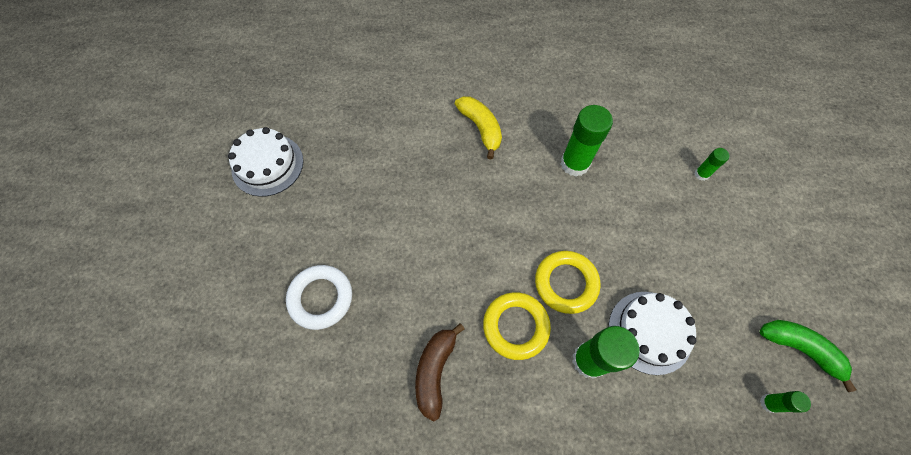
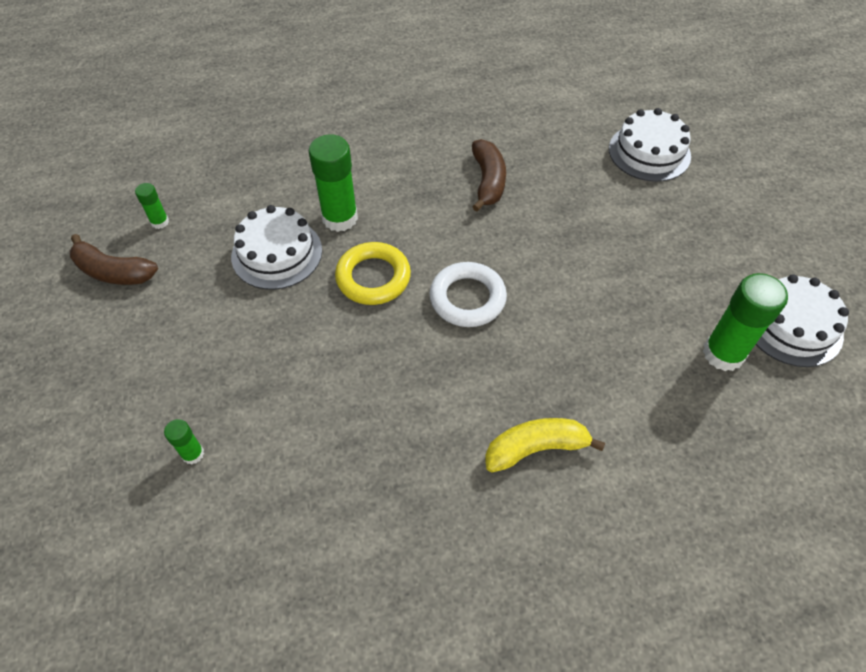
camera: 165 degrees right, 10 degrees down
white ring [286,265,352,330] -> white ring moved to [430,262,507,327]
yellow banana [455,96,502,159] -> yellow banana turned 120 degrees clockwise [485,418,605,473]
yellow ring [483,292,551,360] -> none
green glue stick [560,105,613,177] -> green glue stick moved to [703,273,788,371]
green banana [760,320,856,392] -> brown banana [70,234,158,285]
none -> white cake [609,108,691,182]

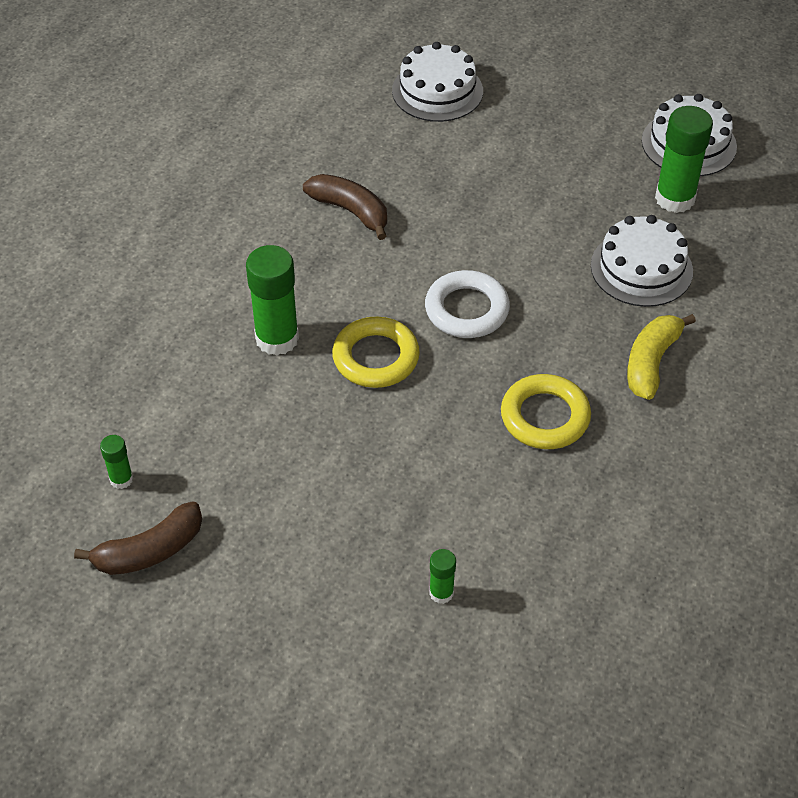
camera: 50 degrees left, 5 degrees down
white cake [231,205,322,290] -> white cake moved to [591,215,693,307]
none -> yellow ring [501,374,591,449]

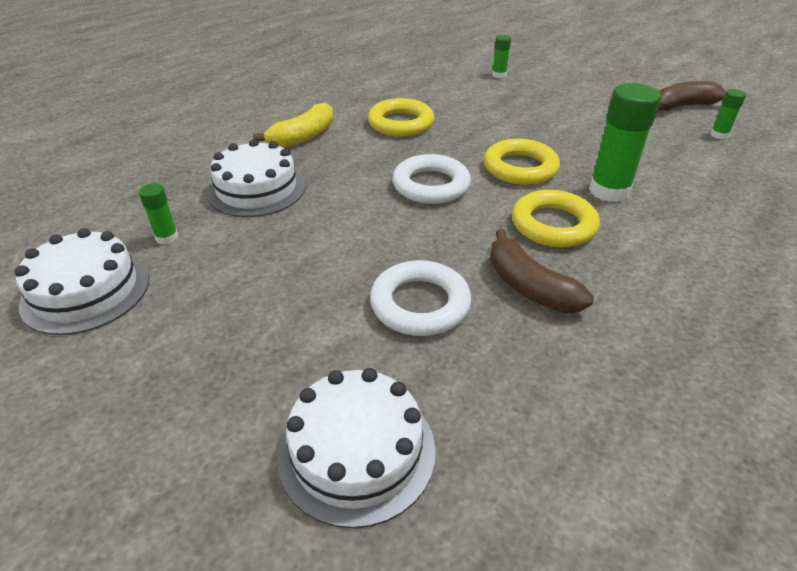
camera: 165 degrees left, 10 degrees down
green glue stick [655,106,713,213] -> green glue stick [139,183,178,244], size x0.50
none -> white ring [370,260,471,336]
none -> yellow ring [512,190,600,247]

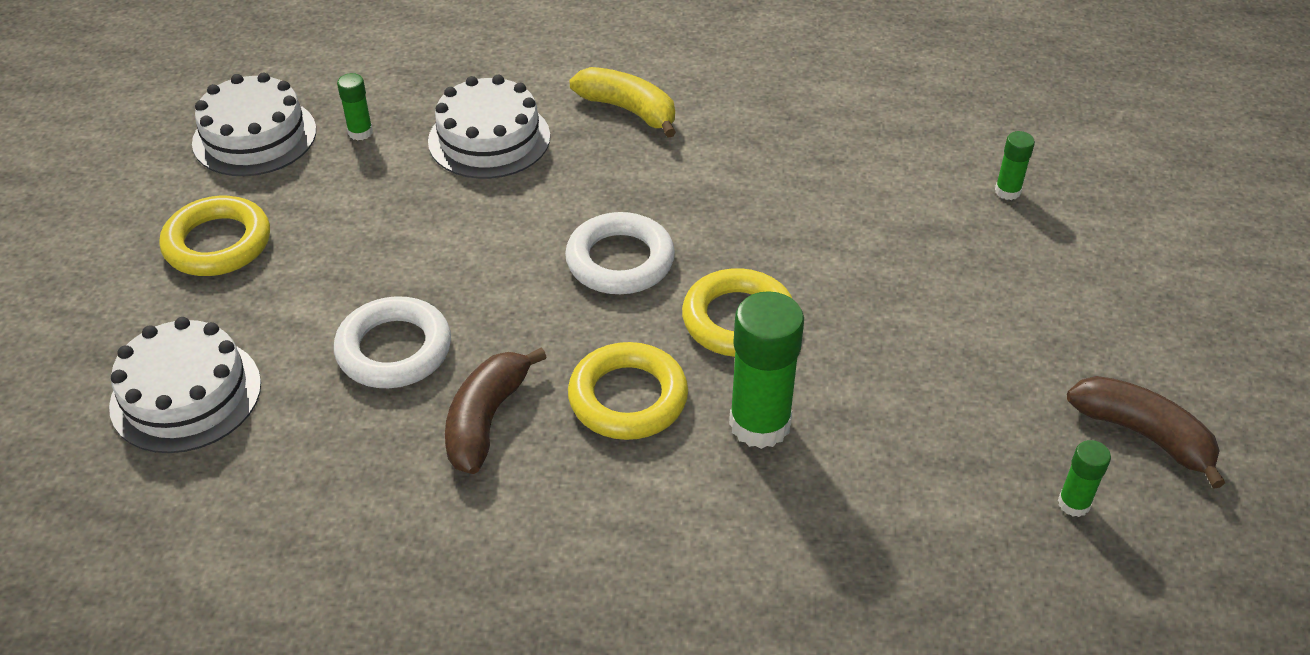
camera: 55 degrees right, 5 degrees up
yellow banana [253,103,334,148] -> yellow banana turned 150 degrees counterclockwise [569,67,676,138]
yellow ring [368,98,434,137] -> yellow ring moved to [160,196,270,276]

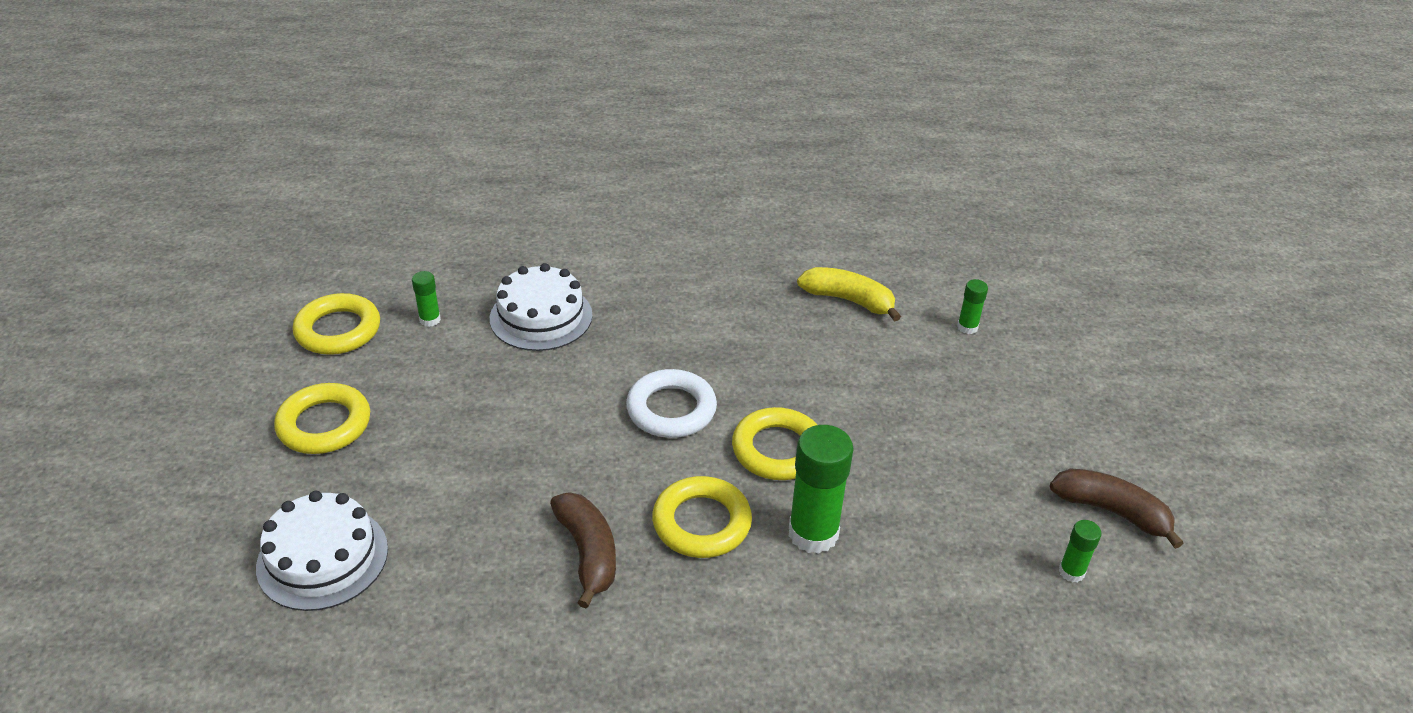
camera: 10 degrees left, 5 degrees down
white cake [192,72,316,176] -> yellow ring [292,293,380,355]
white ring [334,296,451,388] -> none
brown banana [445,347,547,474] -> brown banana turned 150 degrees clockwise [550,492,616,608]
yellow banana [569,67,676,138] -> yellow banana moved to [797,267,901,322]

